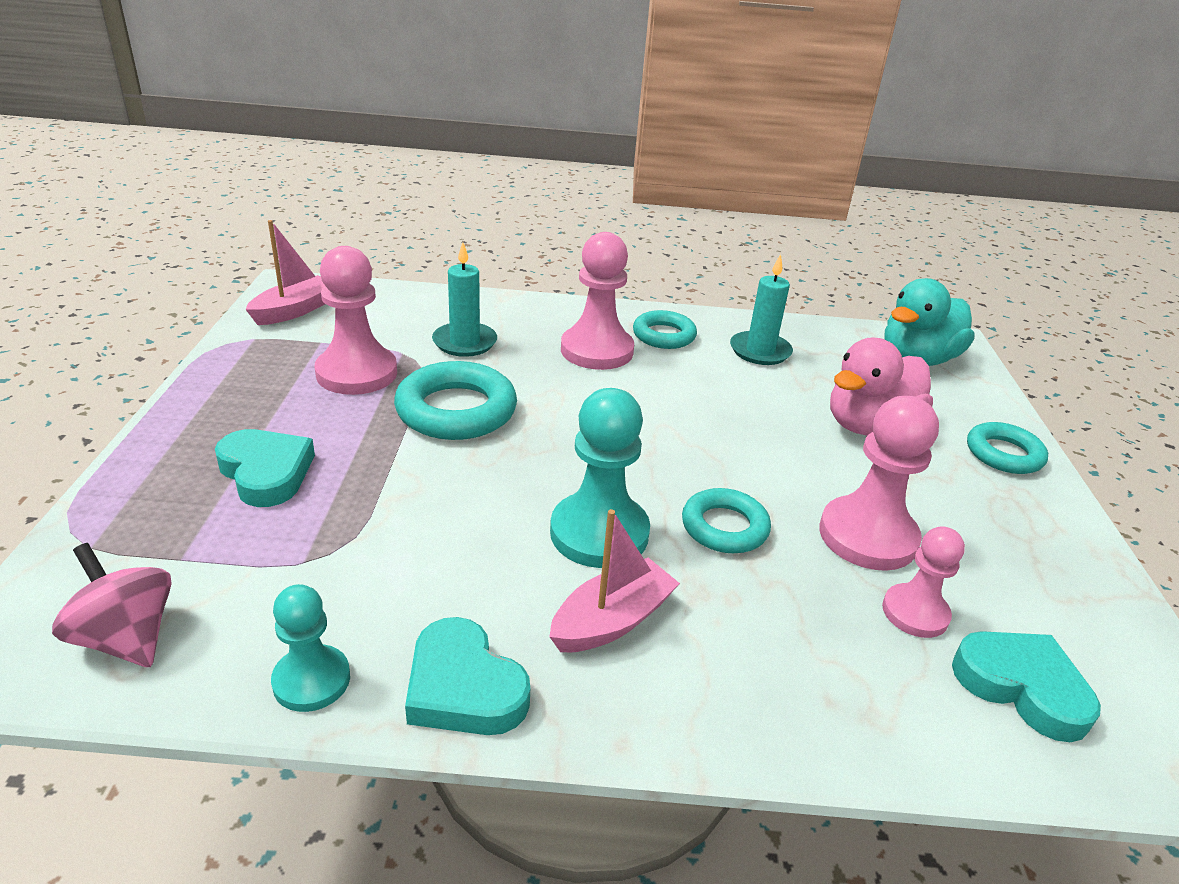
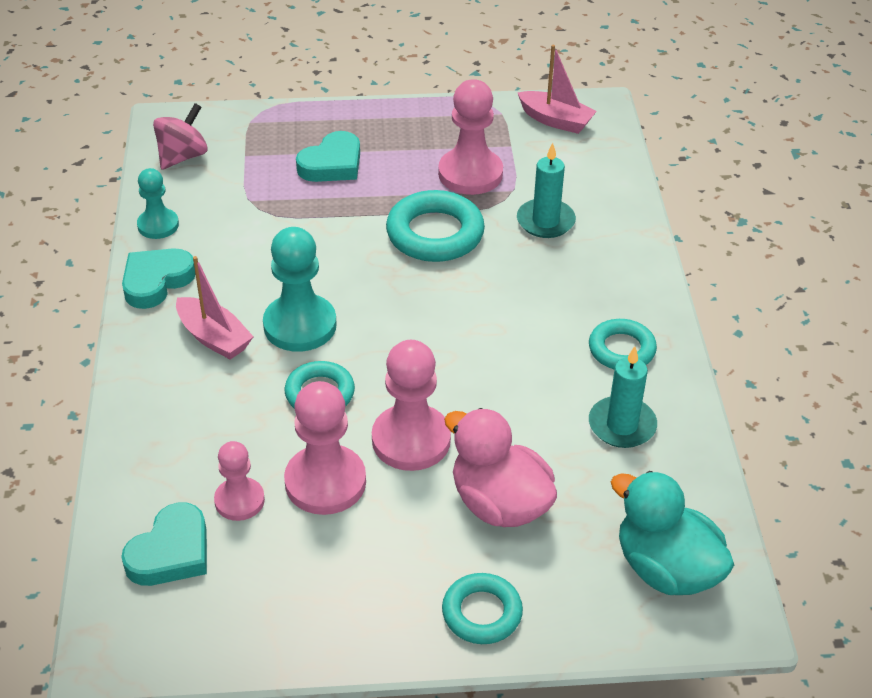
camera: 85 degrees right, 10 degrees up
pink pawn [561,232,634,370] -> pink pawn moved to [372,340,451,471]

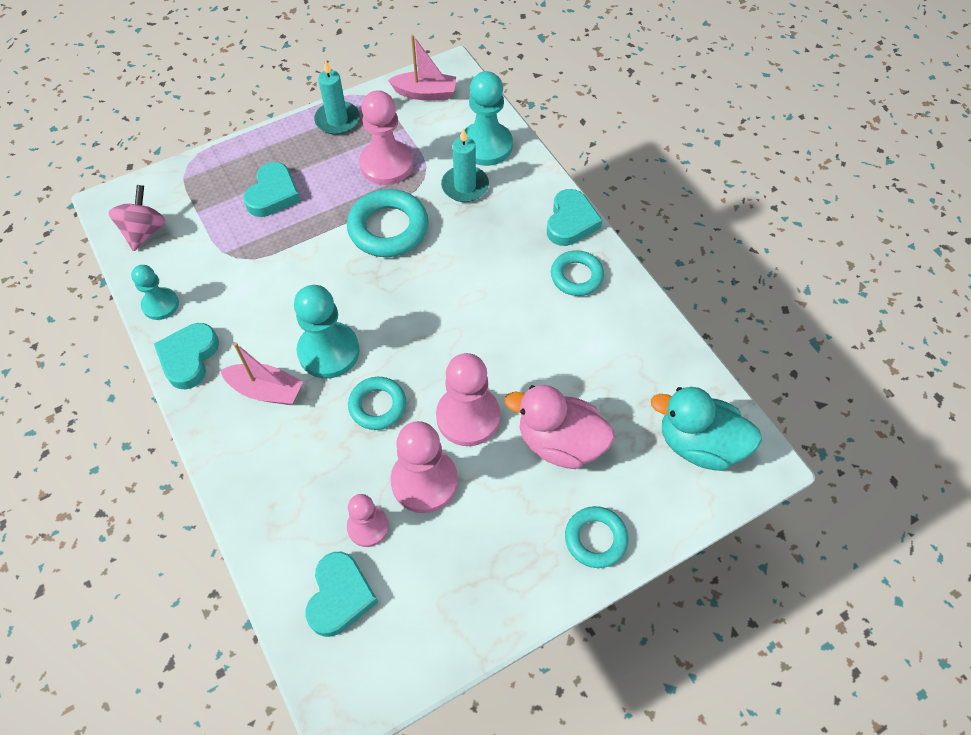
camera: 25 degrees left, 15 degrees up
turquoise candle [589,346,657,448] -> turquoise candle moved to [314,60,360,135]
none -> turquoise pawn [465,71,513,166]
none -> turquoise heart [547,189,602,246]

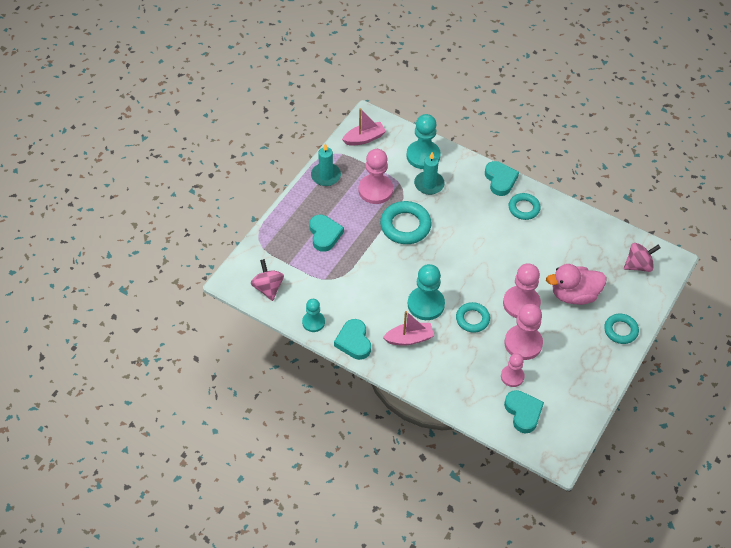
camera: 30 degrees left, 5 degrees down
turquoise duck [651,387,762,471] -> pink spinning top [624,243,660,272]

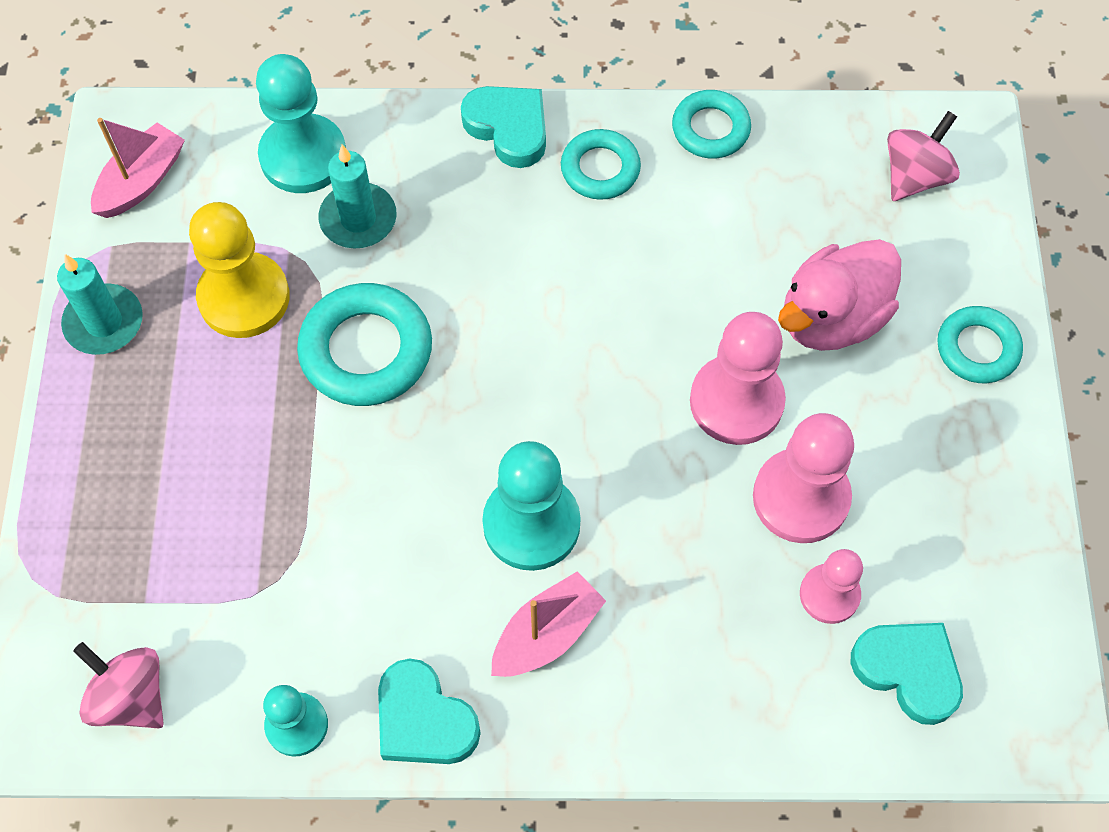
camera: 30 degrees left, 10 degrees up
turquoise heart [309,215,344,252] -> none
pink pawn [358,149,393,204] -> yellow pawn [189,202,290,338]
turquoise ring [456,302,490,333] -> turquoise ring moved to [672,90,751,159]

